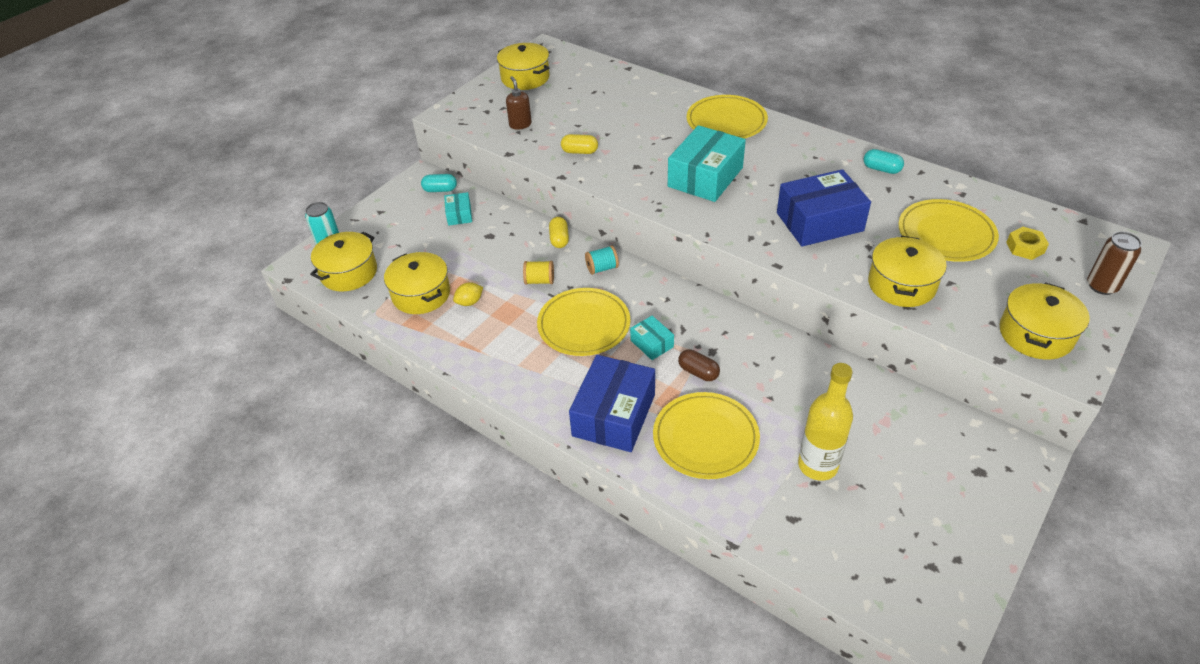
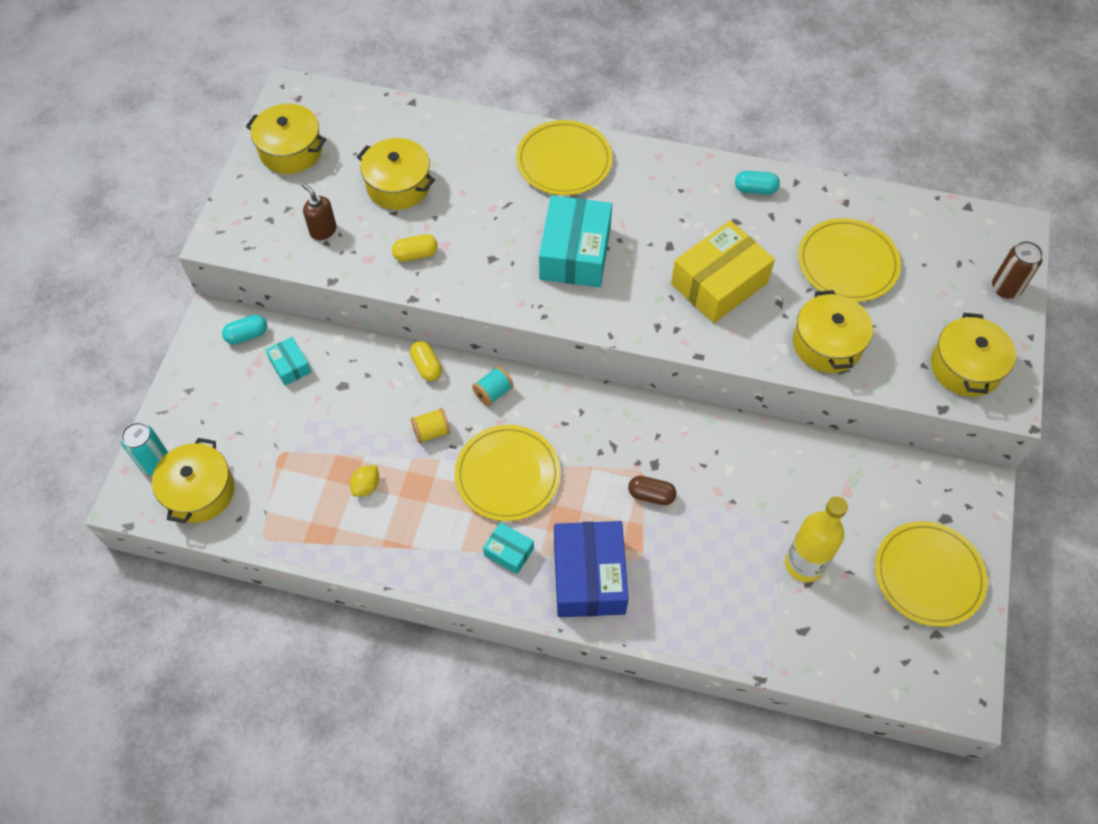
camera: 25 degrees left, 15 degrees up
yellow pot [384,252,450,314] -> yellow pot moved to [357,138,435,210]
turquoise box [630,316,674,360] -> turquoise box moved to [483,522,534,574]
yellow plate [653,392,760,479] -> yellow plate moved to [875,521,988,627]
blue box [777,169,871,247] -> yellow box [671,220,775,323]
yellow nut [1006,227,1049,260] -> none

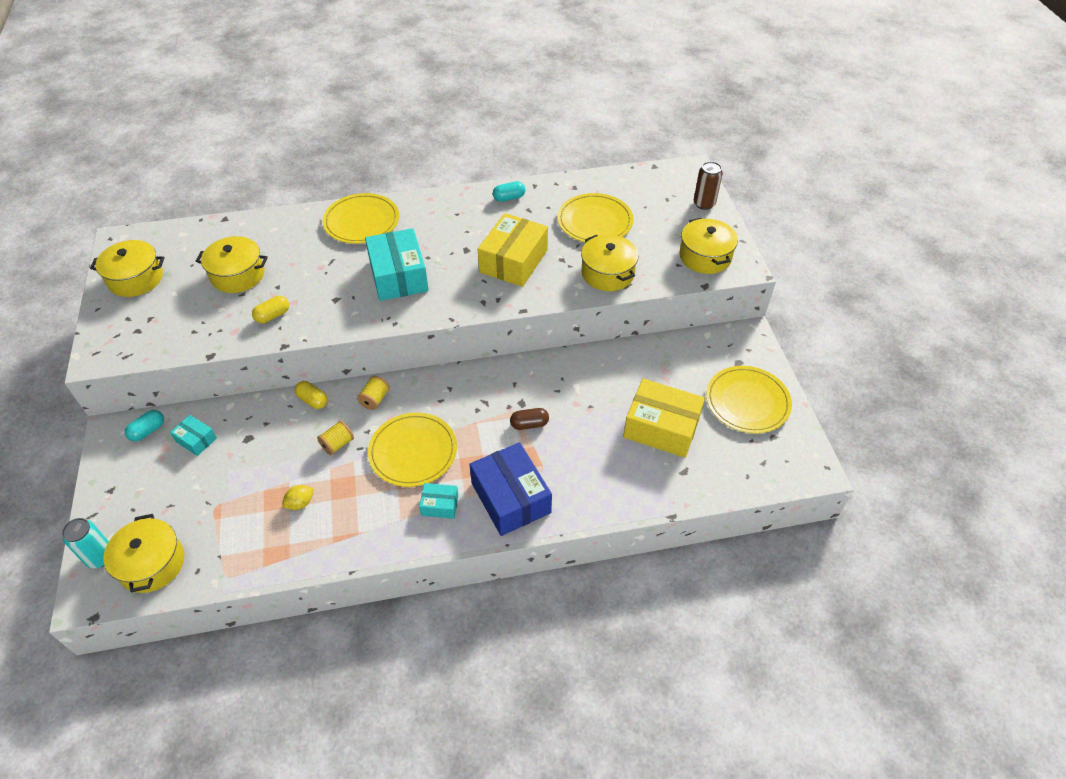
camera: 25 degrees left, 10 degrees down
brown soap dispenser [302,183,336,240] -> none
yellow lemon [350,465,379,497] -> yellow lemon turned 45 degrees clockwise [282,485,314,510]
turquoise spool [472,366,514,406] -> yellow spool [357,376,390,410]
yellow bottle [785,497,848,582] -> yellow box [623,379,705,458]

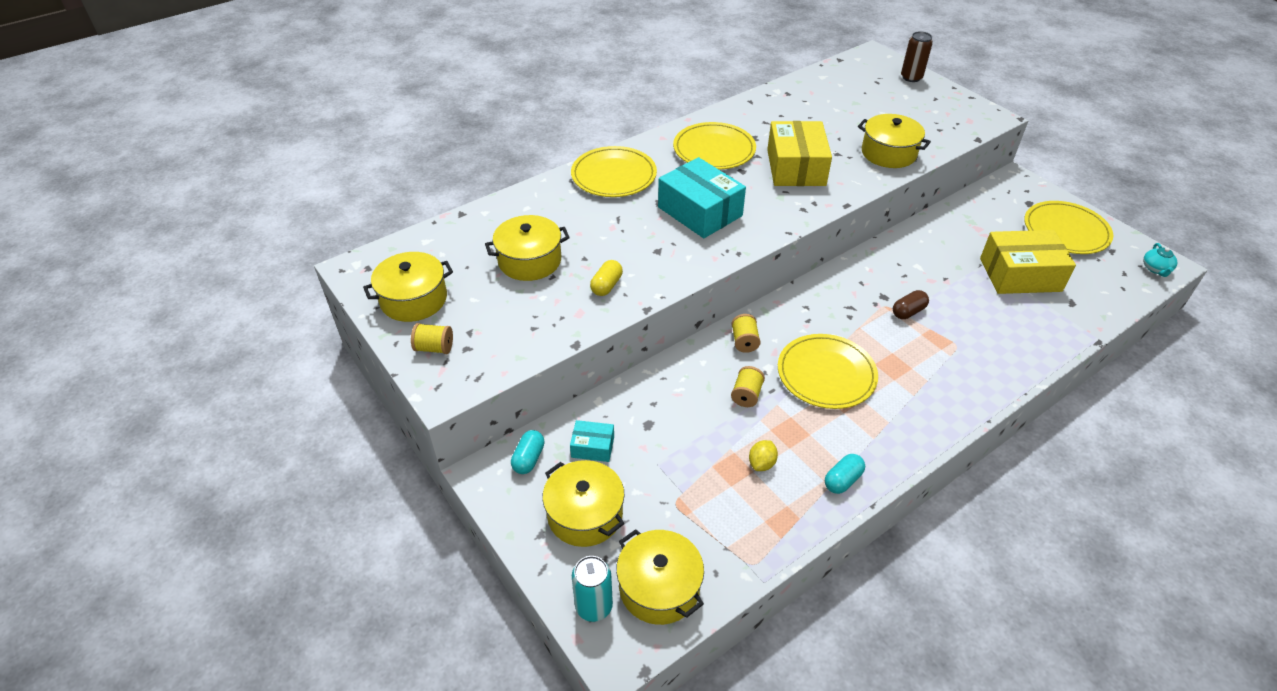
camera: 25 degrees left, 5 degrees down
yellow capsule [294,381,328,409] -> none
turquoise box [419,483,459,519] -> none
blue box [469,442,552,536] -> none
turquoise capsule [493,181,525,202] -> turquoise capsule moved to [825,454,865,494]
yellow plate [557,193,634,242] -> yellow plate moved to [673,122,756,170]
yellow pot [679,218,738,274] -> yellow pot moved to [542,460,624,547]
none -> yellow spool [411,323,453,354]
none -> turquoise teapot [1143,243,1178,277]

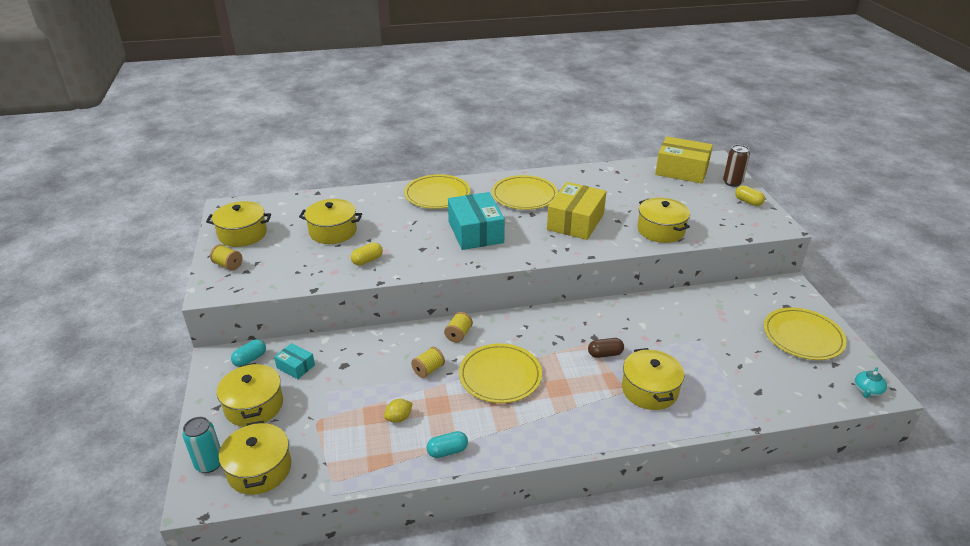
camera: 25 degrees right, 10 degrees down
yellow box [980,230,1076,294] -> yellow box moved to [655,137,713,184]
none -> yellow pot [622,348,685,410]
none -> yellow capsule [735,185,765,206]

